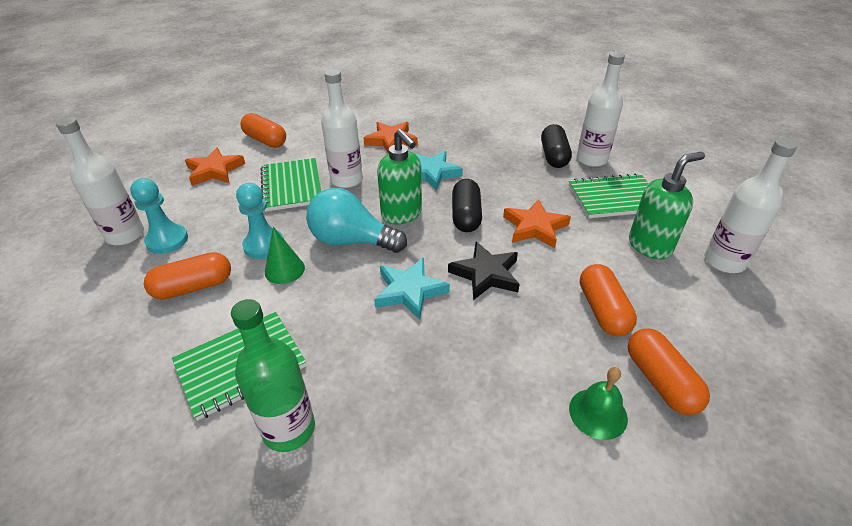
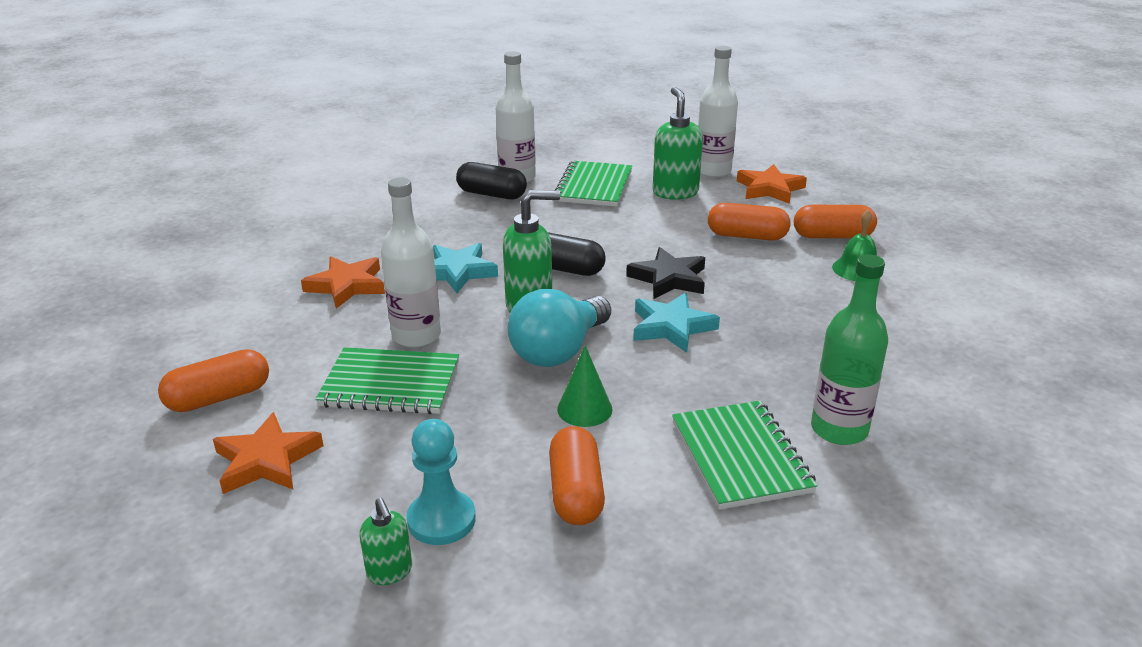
camera: 70 degrees left, 10 degrees down
white bottle [56,117,144,246] -> green soap dispenser [359,498,412,585]
turquoise pawn [236,183,284,259] -> none
orange star [503,199,571,248] -> orange star moved to [737,164,807,204]

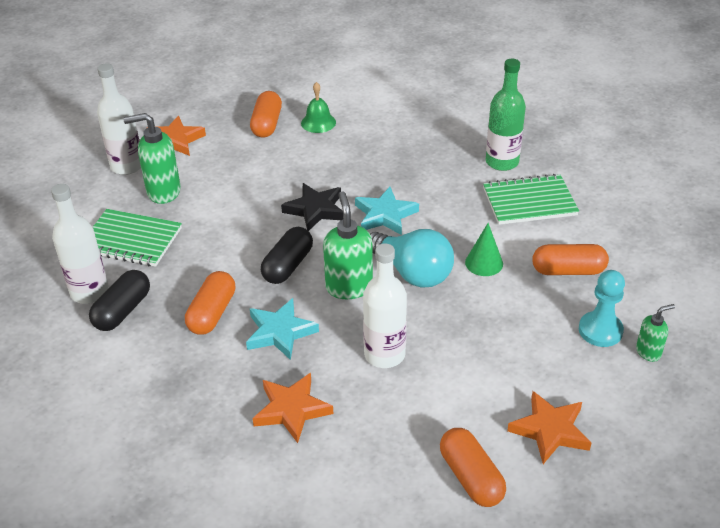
camera: 85 degrees left, 10 degrees up
green notebook [315,347,459,414] -> none
orange capsule [708,203,791,241] -> orange capsule moved to [185,271,236,335]

